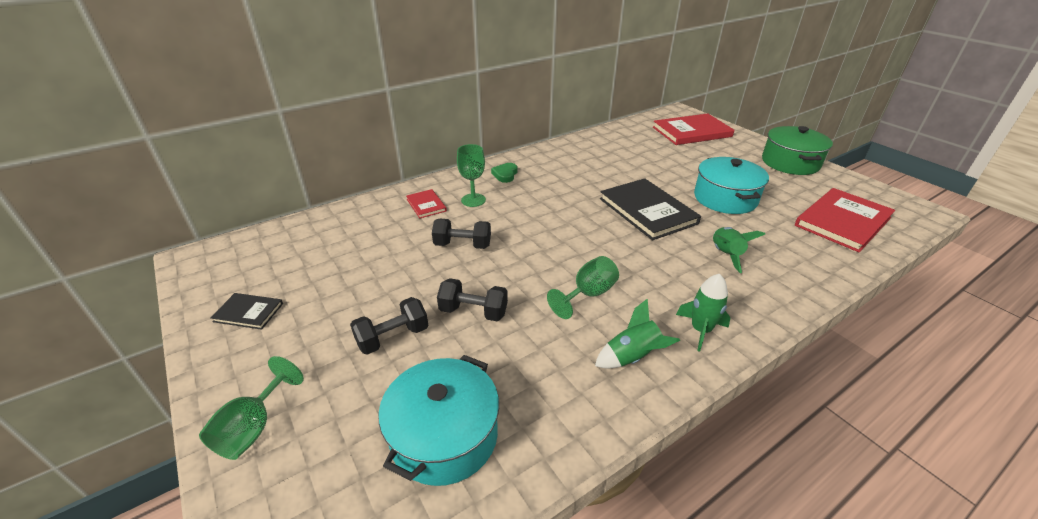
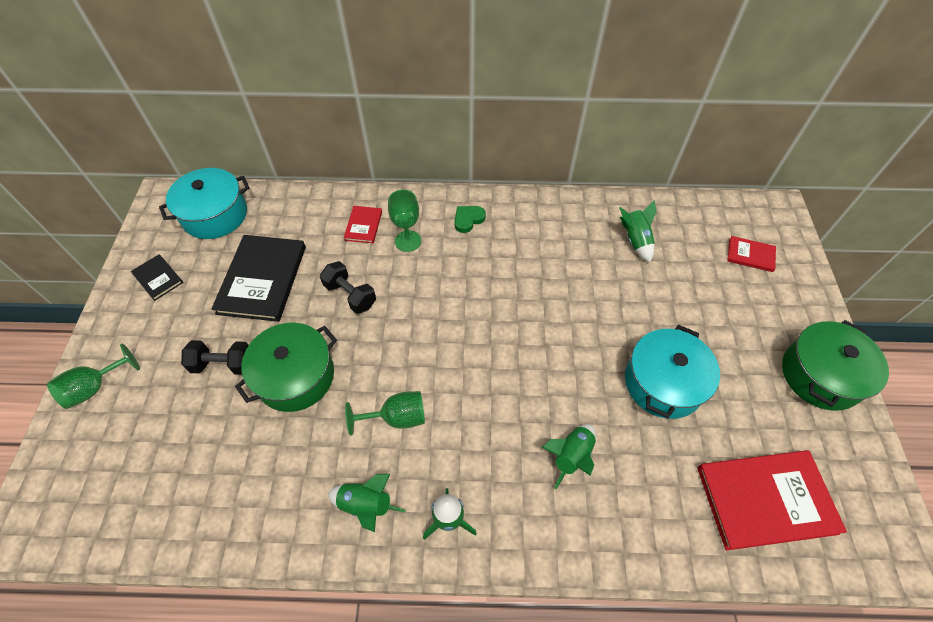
camera: 35 degrees right, 20 degrees up
turquoise pot [379,355,499,486] -> turquoise pot moved to [159,168,249,239]
black dumbbell [437,278,508,321] -> green pot [235,323,337,412]
black book [600,178,701,240] -> black book moved to [212,235,306,322]
red book [653,113,734,145] -> red book [727,236,776,272], size x0.49
none -> green rocket [619,200,657,262]

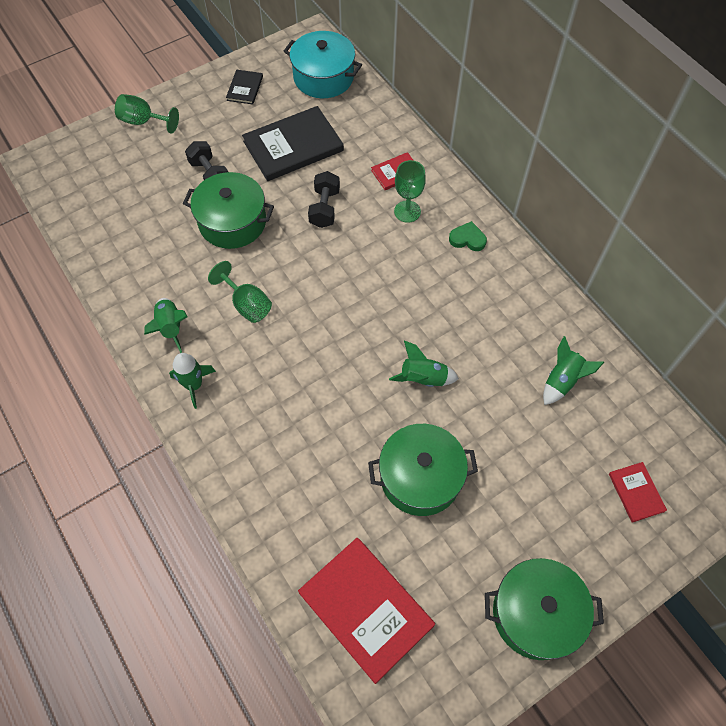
camera: 55 degrees right, 5 degrees up
green rocket [542,424,596,489] -> green rocket moved to [389,341,459,387]
turquoise pot [625,325,720,419] -> green pot [368,424,478,516]

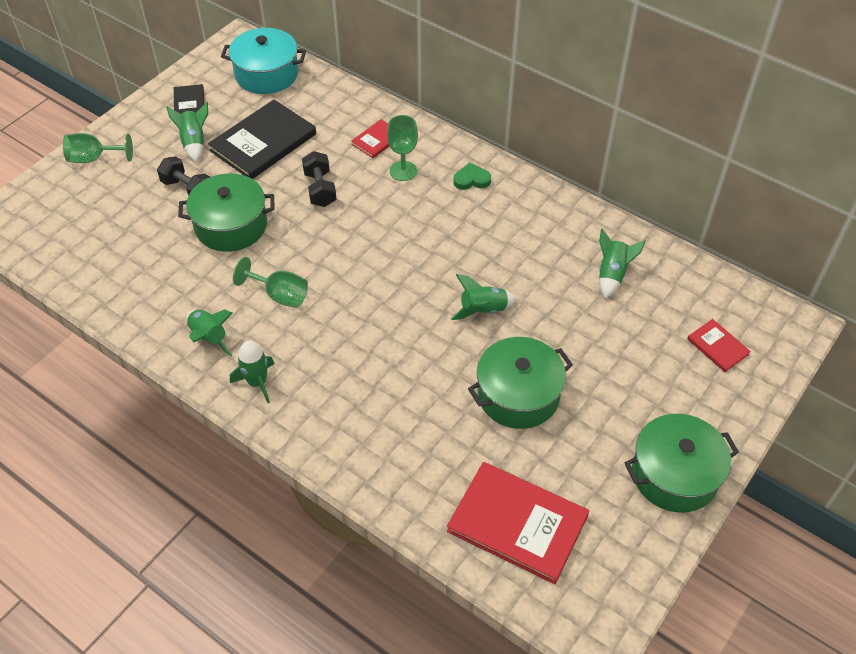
camera: 20 degrees left, 10 degrees down
none -> green rocket [166,102,208,163]

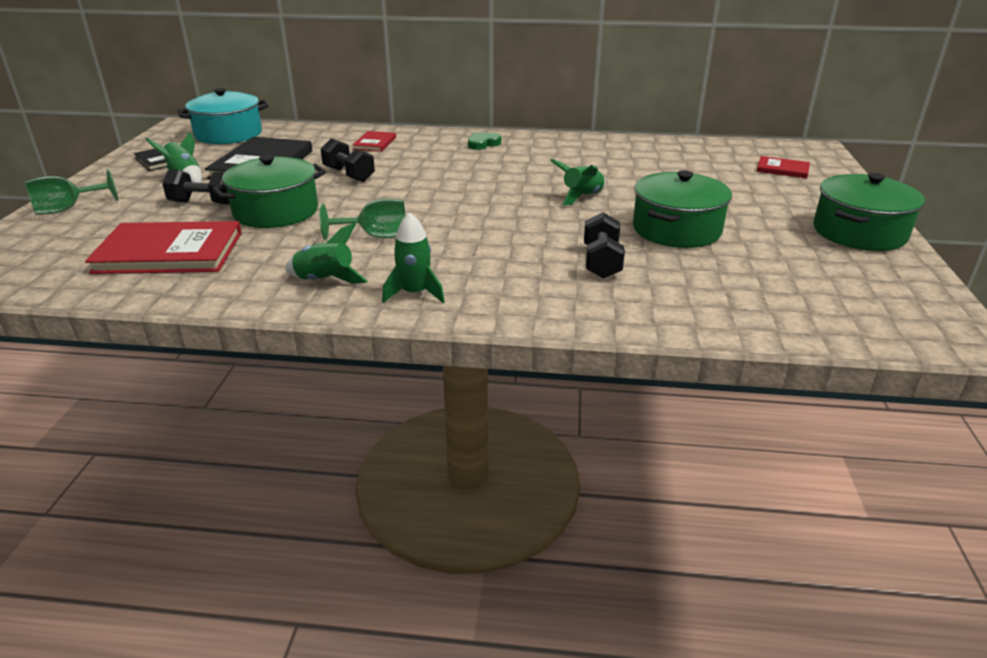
camera: 30 degrees left, 20 degrees down
green goblet [387,115,418,181] -> none
red book [447,462,589,584] -> red book moved to [85,221,242,274]
green rocket [599,228,646,299] -> none
none -> black dumbbell [584,212,625,279]

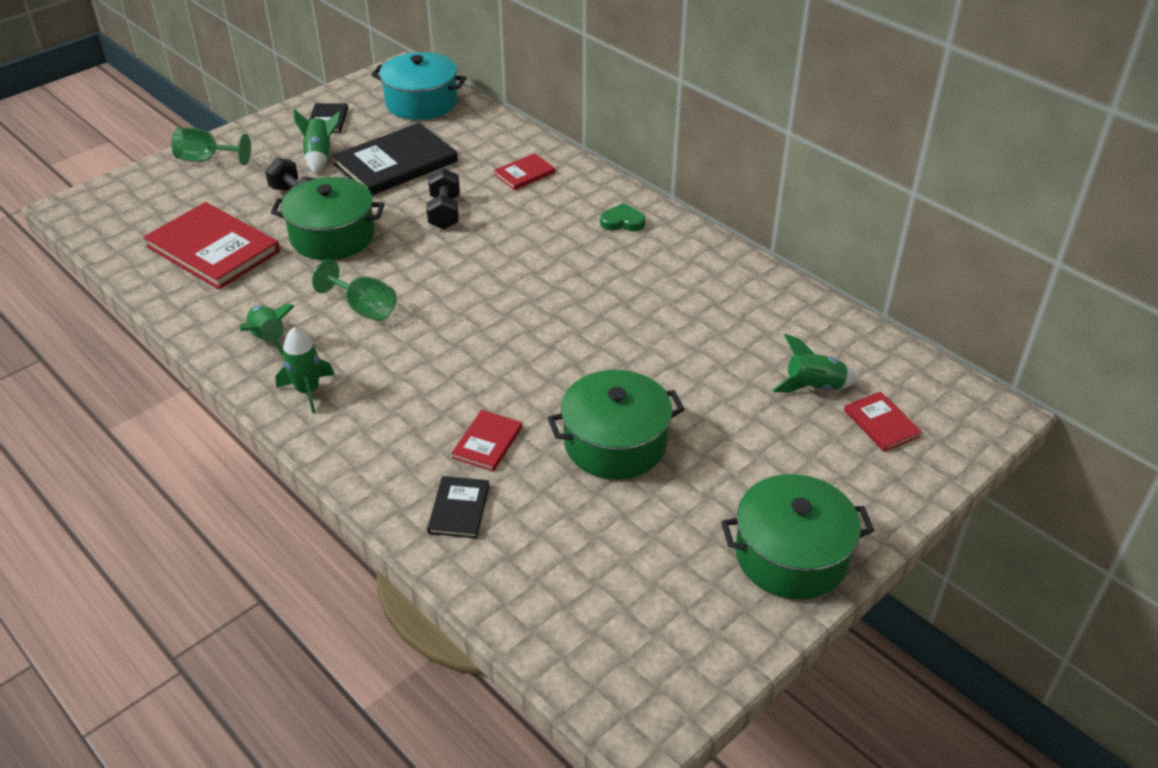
camera: 40 degrees right, 10 degrees up
green rocket [550,159,606,205] -> green rocket moved to [772,334,858,393]
black dumbbell [584,212,625,279] -> red book [451,410,522,472]
none -> black book [427,476,490,539]

